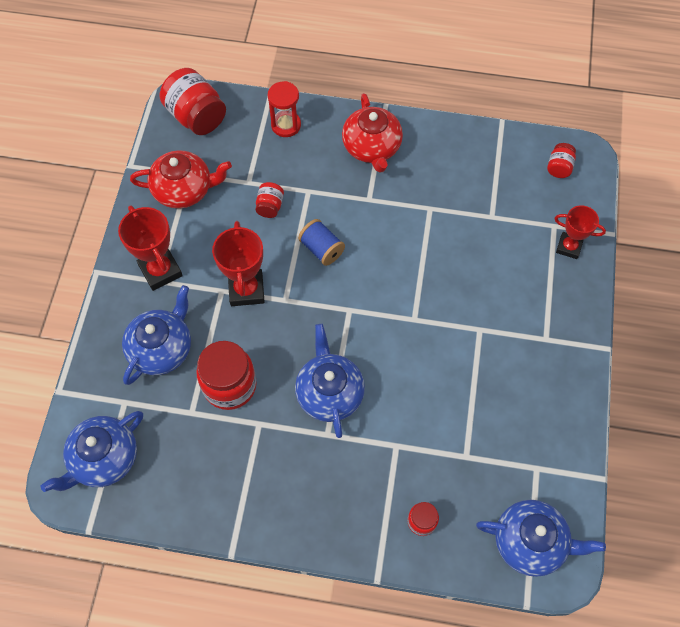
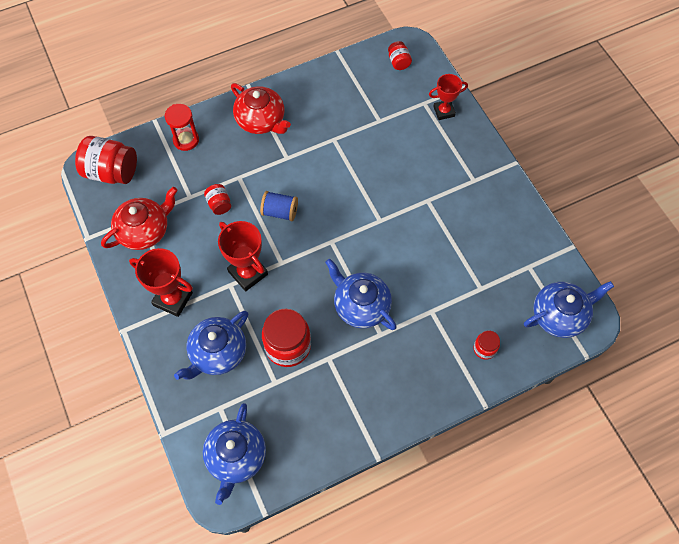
camera: 35 degrees left, 0 degrees up
blue teapot [122,285,191,385] -> blue teapot turned 135 degrees counterclockwise [174,311,248,380]

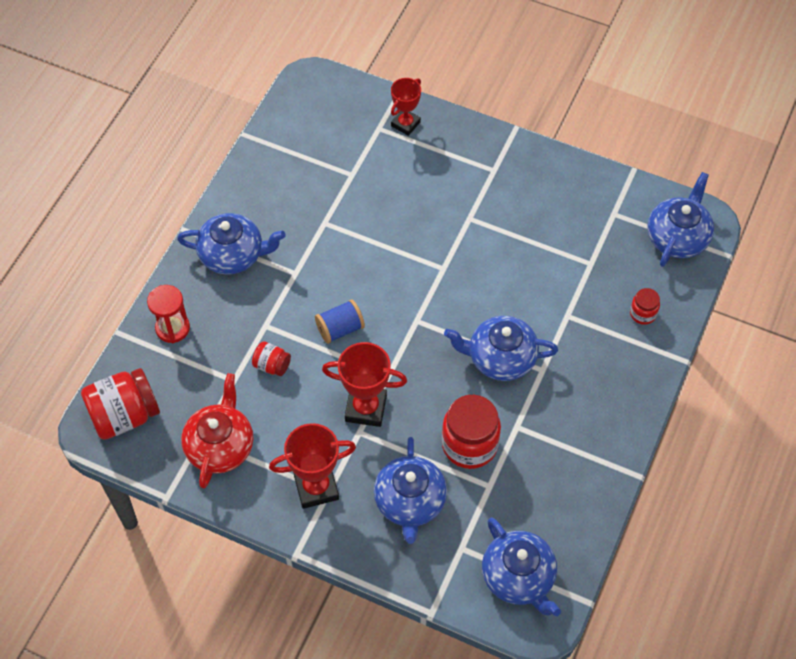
camera: 40 degrees left, 5 degrees down
red teapot [231,83,291,134] -> blue teapot [177,213,286,275]
red jar [388,41,412,70] -> none

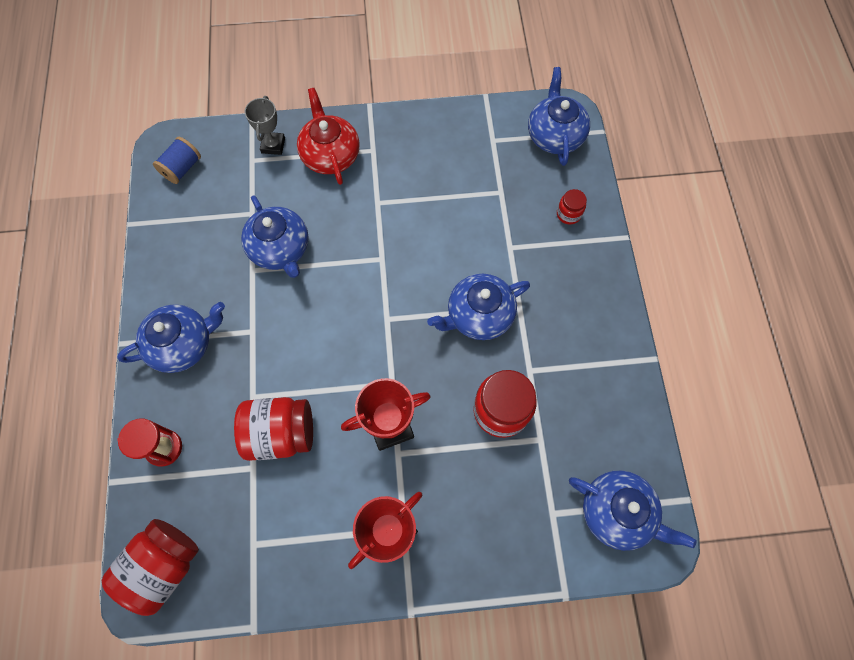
camera: 30 degrees left, 10 degrees up
red teapot [181,373,253,488] -> red teapot moved to [297,88,360,185]
red jar [252,341,291,376] -> red jar [234,397,313,461], size x1.98
blue spool [315,299,365,344] -> blue spool moved to [153,136,201,184]
blue teapot [374,437,447,544] -> blue teapot moved to [241,195,309,278]
red trophy [391,78,421,136] -> grey trophy [244,96,285,155]

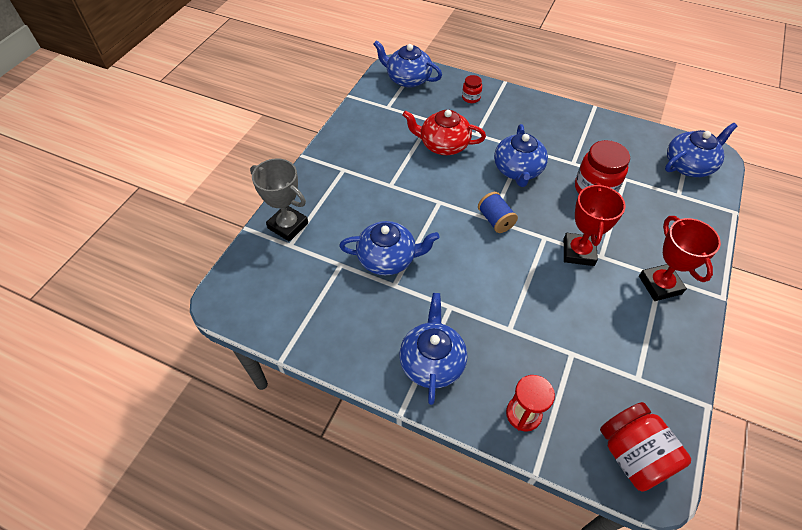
camera: 60 degrees left, 15 degrees down
blue spool [153,136,201,184] -> blue spool moved to [478,192,518,233]
red jar [234,397,313,461] -> none
grey trophy [244,96,285,155] -> grey trophy [250,158,308,242], size x1.51
red teapot [297,88,360,185] -> red teapot moved to [402,110,486,155]

